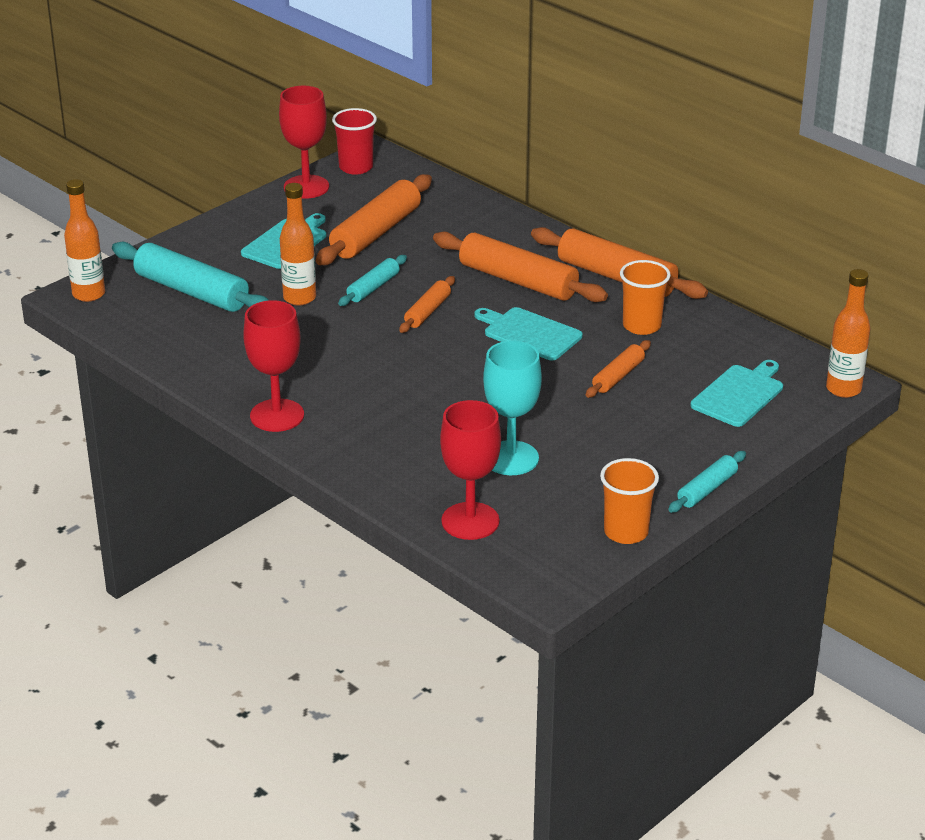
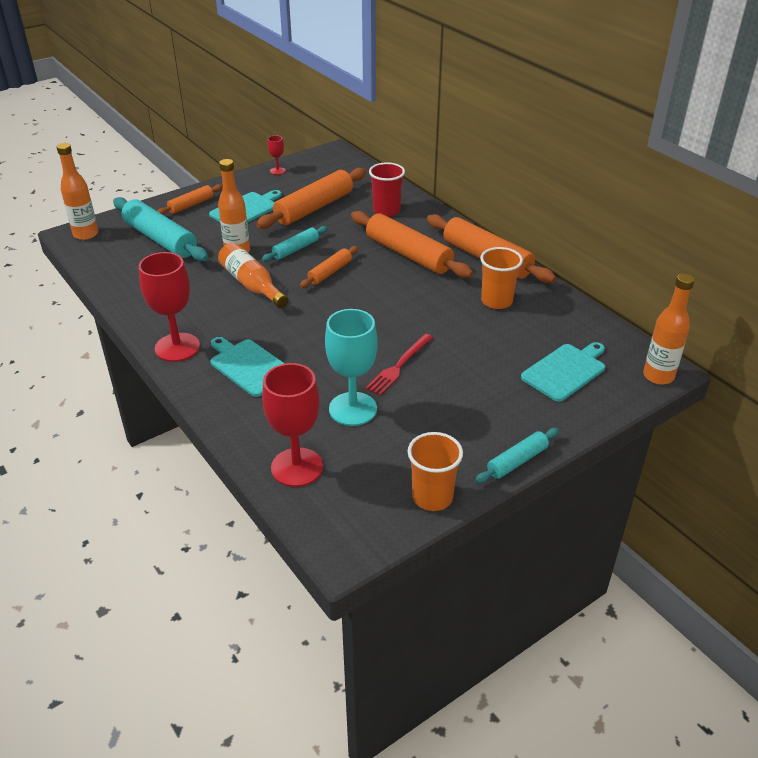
camera: 10 degrees right, 5 degrees up
red goblet [279,86,329,199] -> red goblet [268,136,286,175], size x0.46
red cup [332,108,377,175] -> red cup moved to [369,162,405,217]
turquoise cutting board [475,307,583,360] -> turquoise cutting board moved to [210,337,285,397]
orange rolling pin [586,340,651,398] -> orange rolling pin moved to [157,184,223,215]
none -> orange bottle [218,243,288,308]
none -> red fork [365,334,433,396]

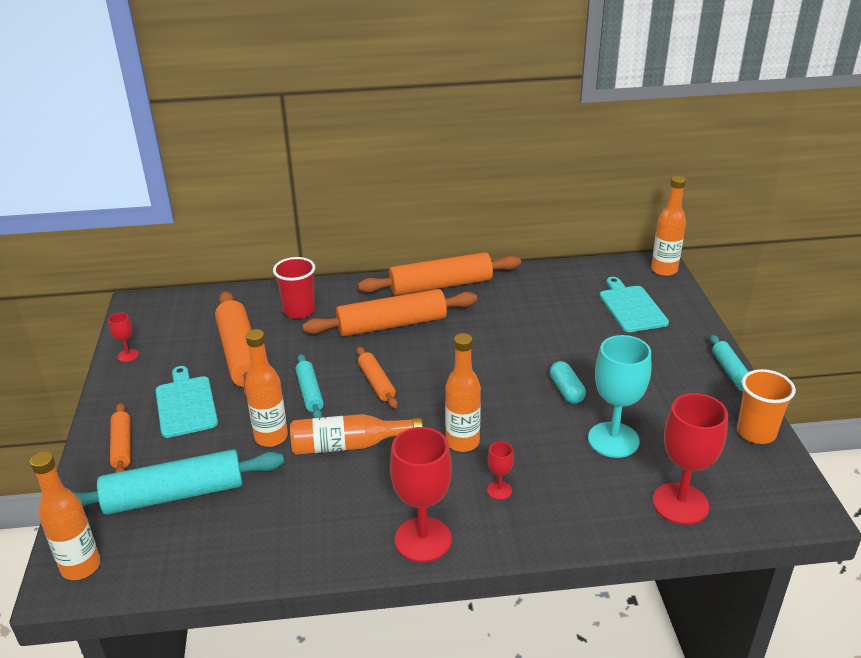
camera: 60 degrees left, 5 degrees down
turquoise cutting board [210,337,285,397] -> red goblet [487,441,514,500]
red fork [365,334,433,396] -> turquoise capsule [550,361,586,404]
orange cup [480,247,523,309] -> none
none -> orange bottle [445,333,481,452]

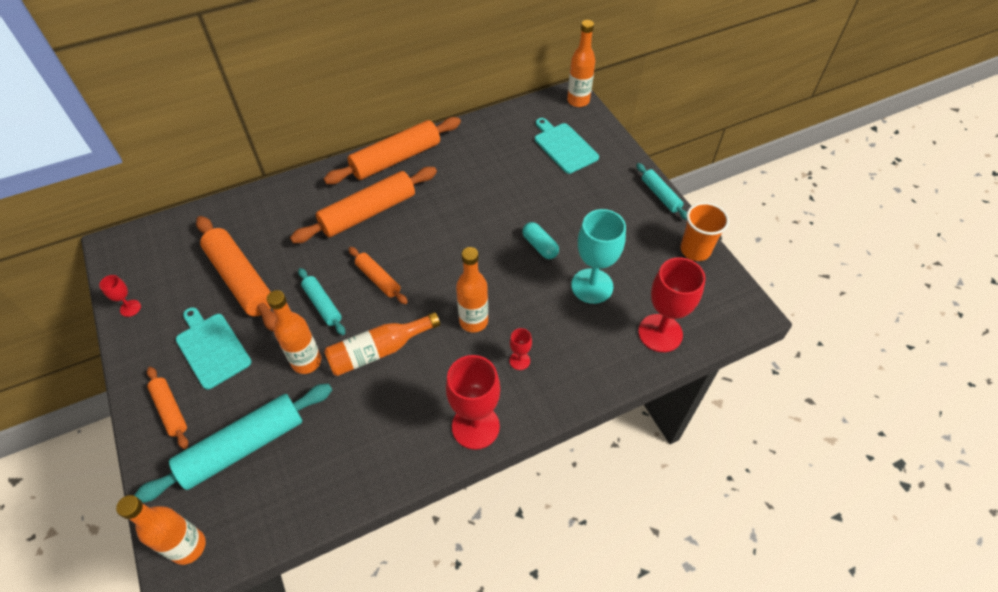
camera: 20 degrees left, 20 degrees up
red cup [273,257,315,319] -> none

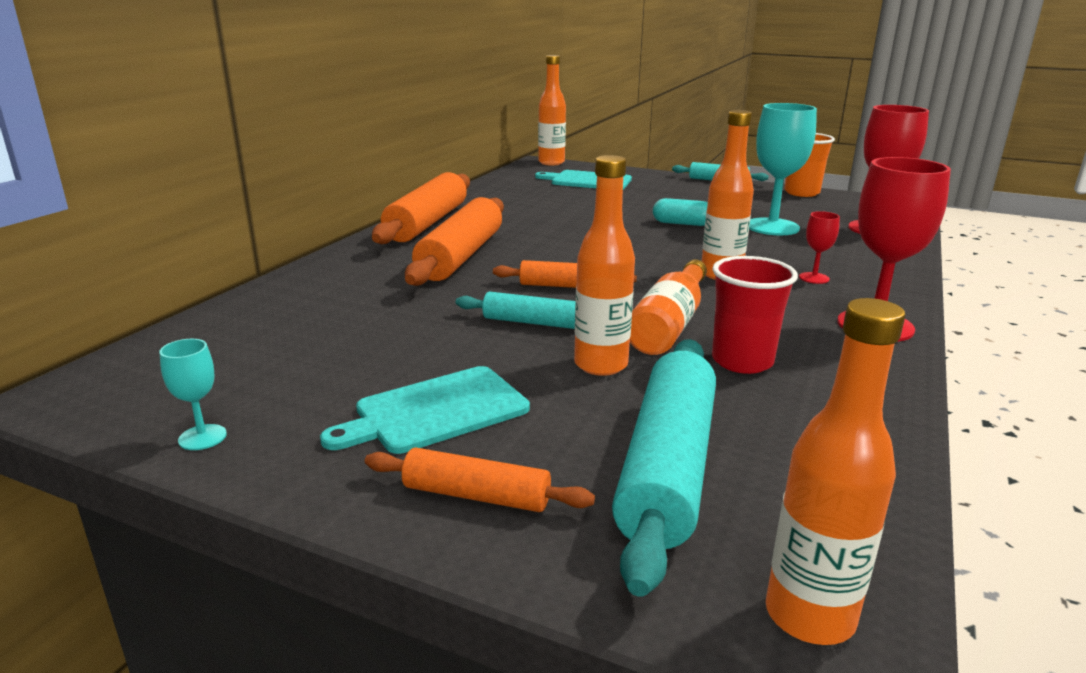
camera: 40 degrees left, 30 degrees down
red goblet [99,275,141,317] -> turquoise goblet [159,339,227,450]
turquoise cutting board [176,307,252,389] -> turquoise cutting board turned 45 degrees counterclockwise [320,366,530,454]
orange rolling pin [196,216,276,332] -> none
none -> red cup [712,256,798,374]

